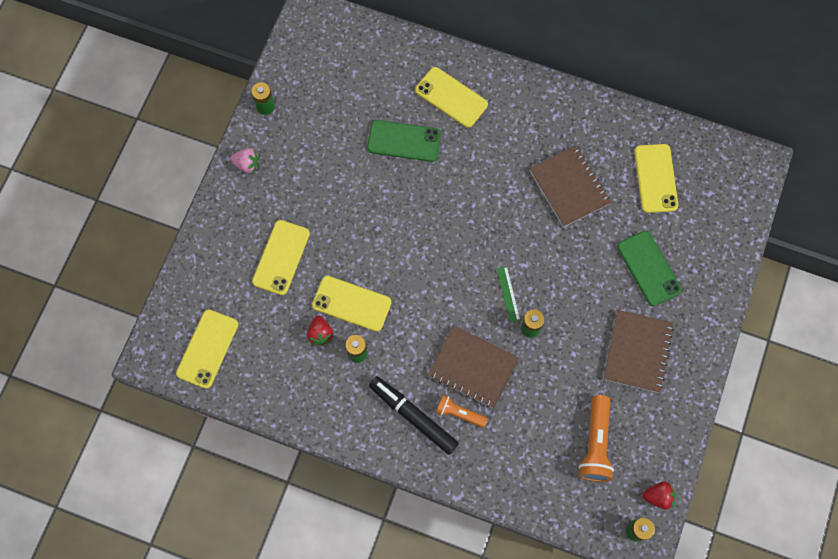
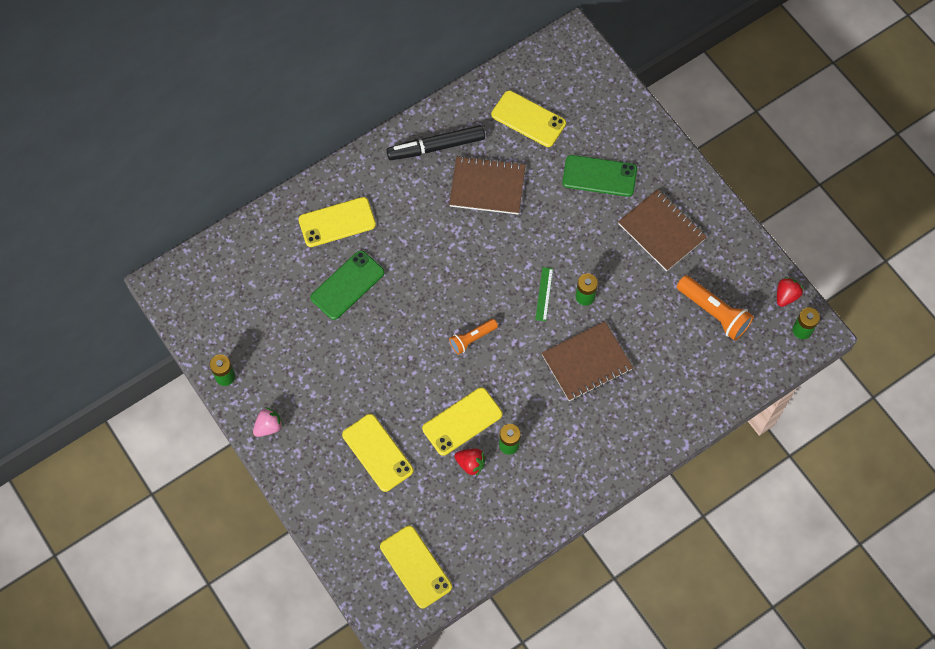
camera: 55 degrees left, 5 degrees down
black marker [369,376,459,455] -> black marker moved to [386,125,485,160]
orange flashlight [436,395,488,428] -> orange flashlight moved to [449,319,498,354]
green ruler [497,266,520,323] -> green ruler turned 75 degrees clockwise [535,267,553,321]

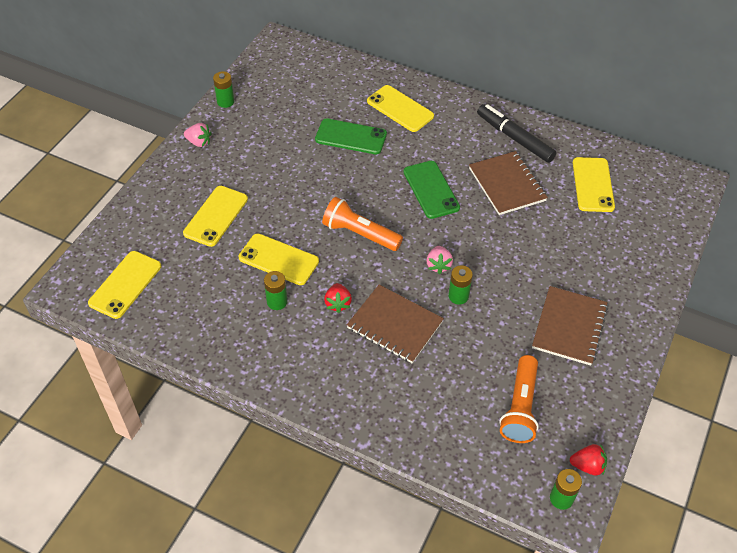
camera: 60 degrees right, 15 degrees down
orange flashlight [449,319,498,354] -> orange flashlight [322,197,403,251], size x1.63
red strawberry [455,448,486,476] -> red strawberry moved to [324,283,352,313]
green ruler [535,267,553,321] -> pink strawberry [426,246,453,274]
green phone [562,155,637,197] -> green phone moved to [403,161,460,219]

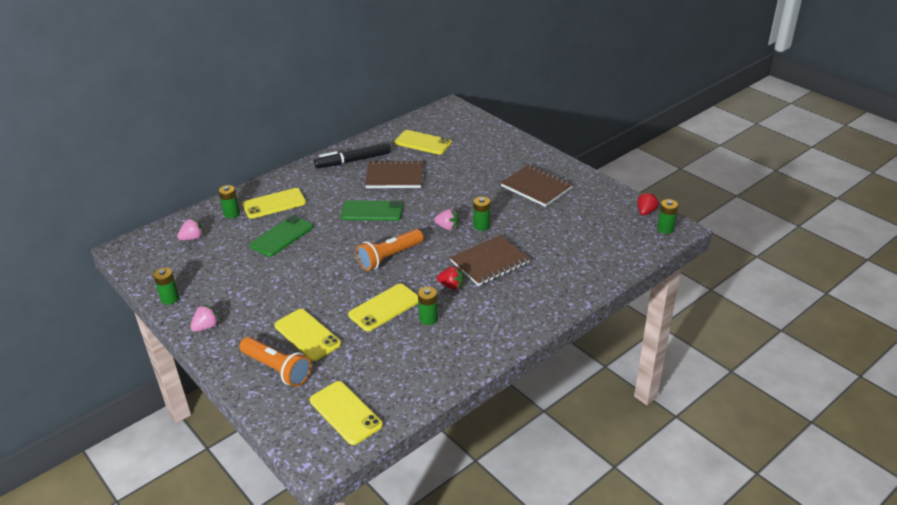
camera: 65 degrees left, 15 degrees down
orange flashlight [499,355,539,443] -> orange flashlight moved to [239,337,312,387]
none -> pink strawberry [177,218,203,240]
none -> green battery [218,185,240,218]

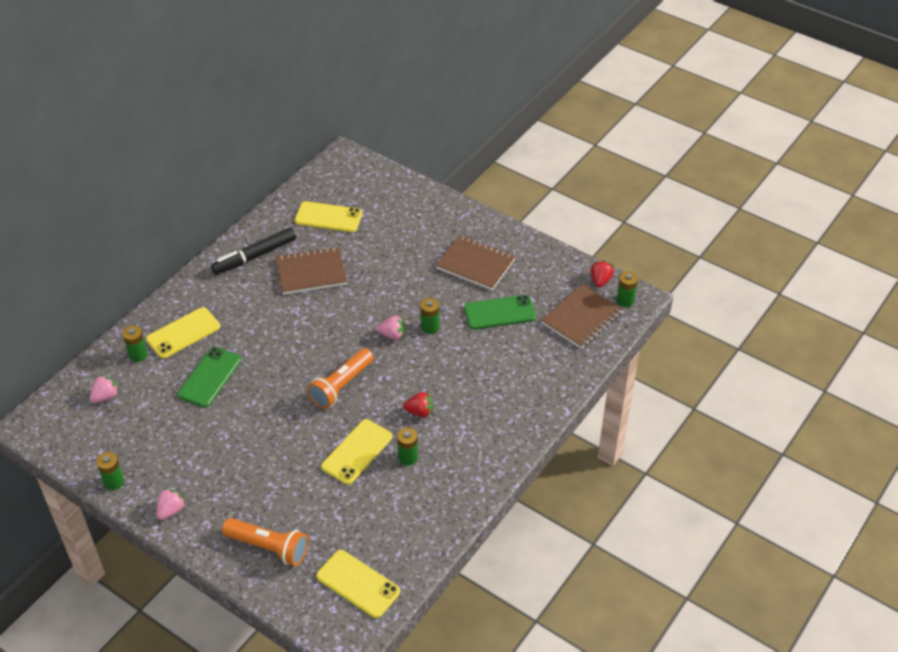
camera: 15 degrees left, 10 degrees up
yellow phone [274,309,341,361] -> none
green phone [341,200,403,221] -> green phone moved to [464,295,536,330]
brown notebook [450,235,530,286] -> brown notebook moved to [541,284,623,349]

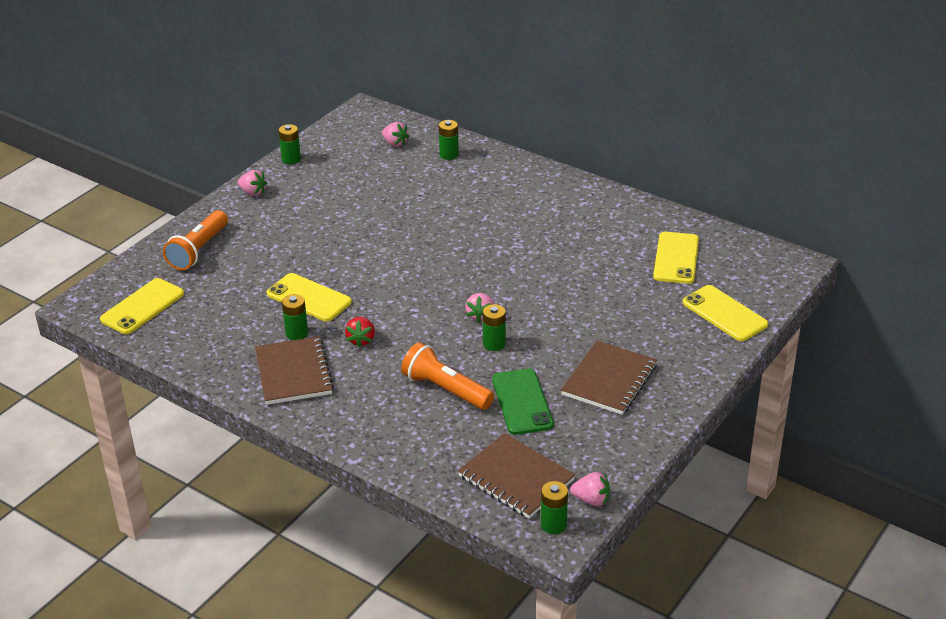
camera: 90 degrees right, 10 degrees down
yellow phone [146,307,220,358] -> yellow phone moved to [682,285,768,341]
green phone [177,347,241,408] -> none
black marker [211,227,296,275] -> none
brown notebook [276,246,347,295] -> brown notebook moved to [255,336,334,405]
orange flashlight [307,348,374,409] -> orange flashlight moved to [401,342,494,410]
red strawberry [591,261,614,288] -> pink strawberry [570,472,610,506]

